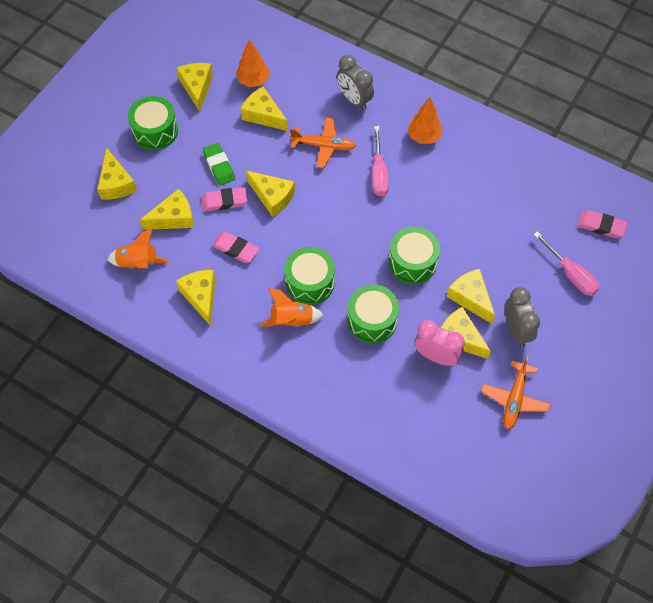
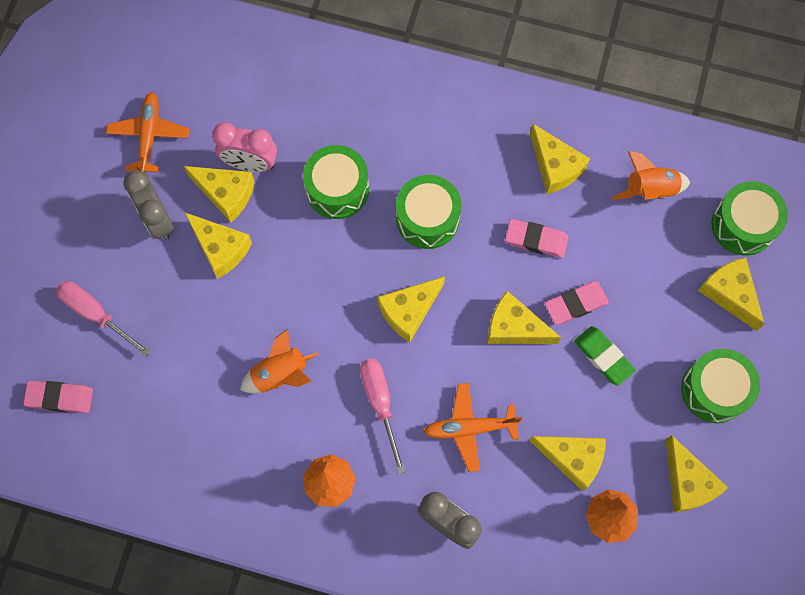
camera: 165 degrees right, 10 degrees up
yellow cheese [140,189,194,230] -> yellow cheese moved to [377,276,445,342]
orange rocket [260,288,324,327] -> orange rocket moved to [240,329,319,393]
green drum [389,227,440,284] -> green drum moved to [711,181,788,256]

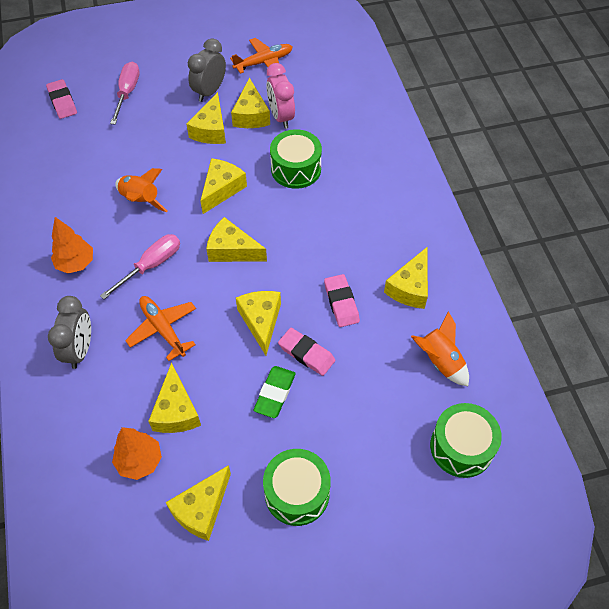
camera: 60 degrees right, 15 degrees down
green drum [396,175,462,249] -> none
yellow cheese [698,257,765,331] -> yellow cheese moved to [200,158,247,214]

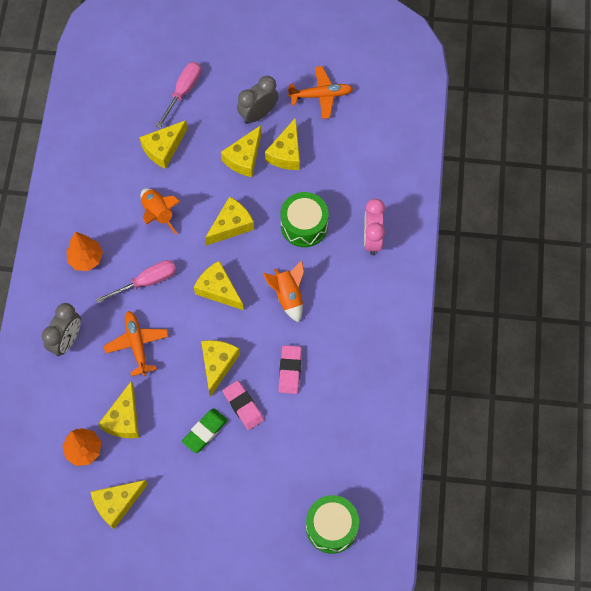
camera: 20 degrees right, 10 degrees up
pink eraser [46,79,77,119] -> none
green drum [263,449,331,526] -> none
pink clock [266,63,295,129] -> pink clock moved to [364,199,385,255]
yellow cheese [384,247,428,309] -> yellow cheese moved to [139,120,187,169]
orange rocket [411,311,469,386] -> orange rocket moved to [263,260,304,323]

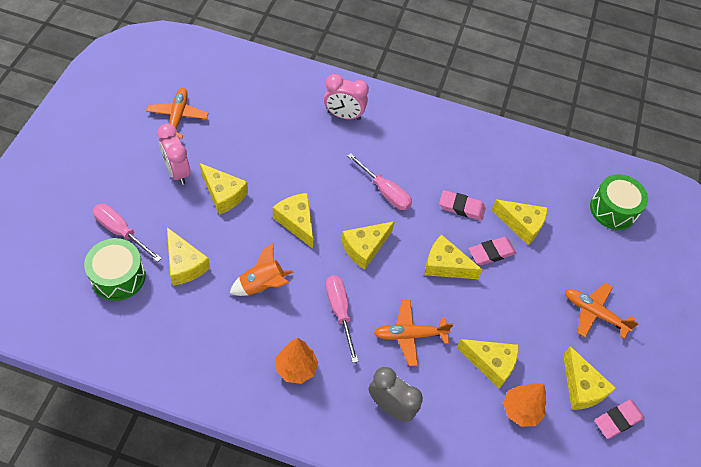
camera: 85 degrees left, 10 degrees down
green eraser [182,408,228,453] -> none
grey clock [237,76,278,124] -> pink clock [157,123,190,185]
orange rocket [263,260,304,323] -> pink screwdriver [347,153,412,210]
yellow cheese [265,117,300,170] -> yellow cheese moved to [492,200,548,245]
green drum [281,192,329,247] -> green drum moved to [84,238,146,301]
none -> orange plane [565,283,639,339]
none -> pink eraser [595,400,645,439]

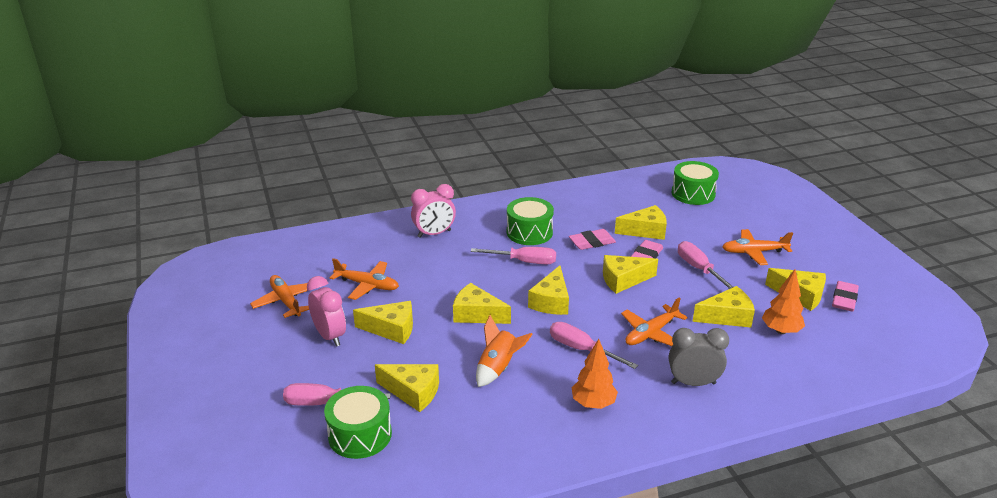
camera: 30 degrees left, 25 degrees down
pink clock [157,123,190,185] -> pink clock turned 150 degrees counterclockwise [307,276,346,347]
none -> orange plane [330,258,399,300]
none -> green drum [507,197,554,245]
none -> pink screwdriver [678,241,734,289]

